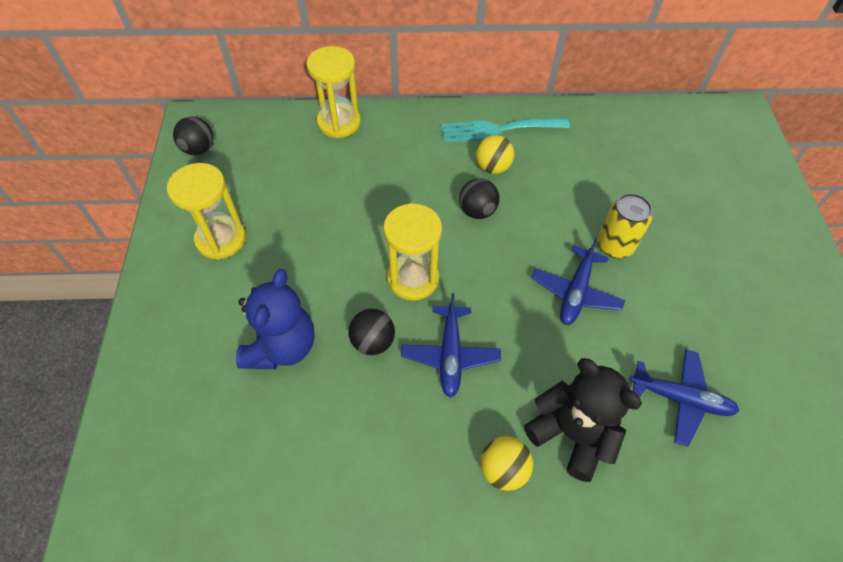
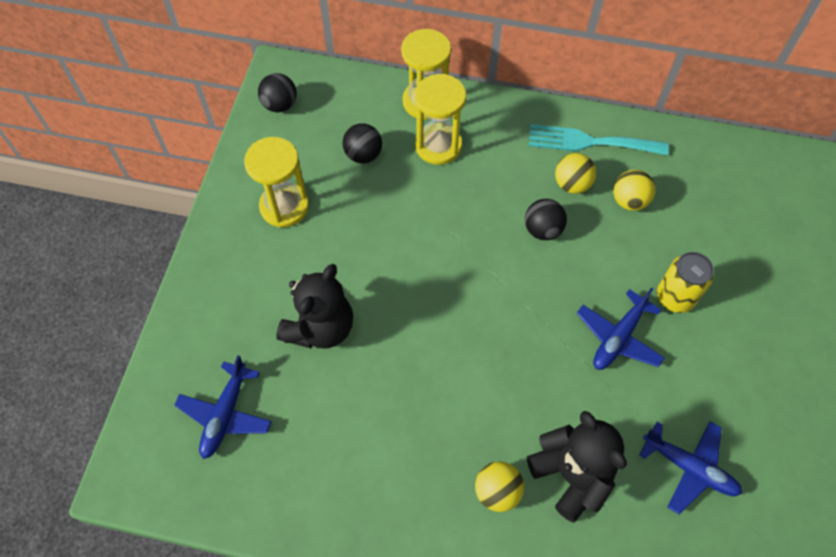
camera: 15 degrees right, 5 degrees up
blue teddy bear [236,269,315,369] -> black teddy bear [276,264,353,348]
black ball [348,309,395,355] -> black ball moved to [343,123,382,164]
yellow hourglass [383,203,442,301] -> yellow hourglass moved to [415,74,466,165]
blue plane [401,293,501,398] -> blue plane moved to [174,355,272,459]
none -> yellow ball [613,170,656,211]

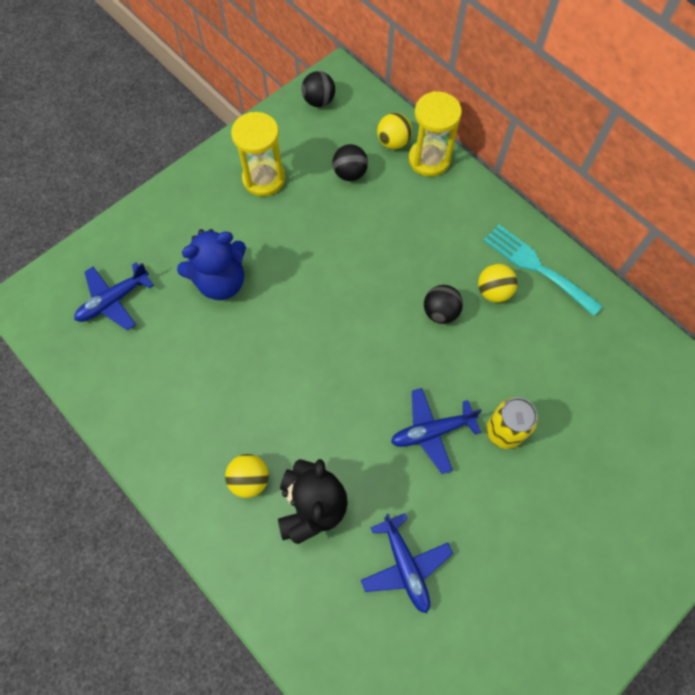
camera: 35 degrees right, 5 degrees up
black teddy bear [276,264,353,348] -> blue teddy bear [177,229,246,300]
yellow hourglass [415,74,466,165] -> none
yellow ball [613,170,656,211] -> yellow ball moved to [377,113,412,149]

